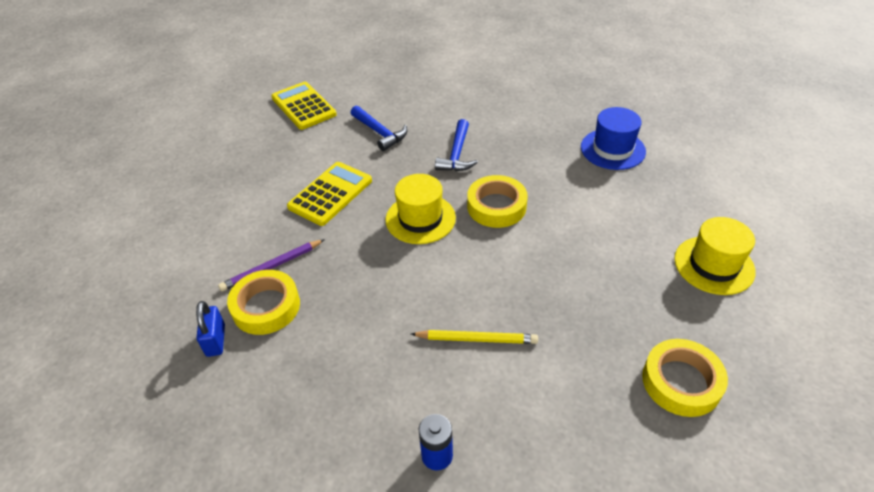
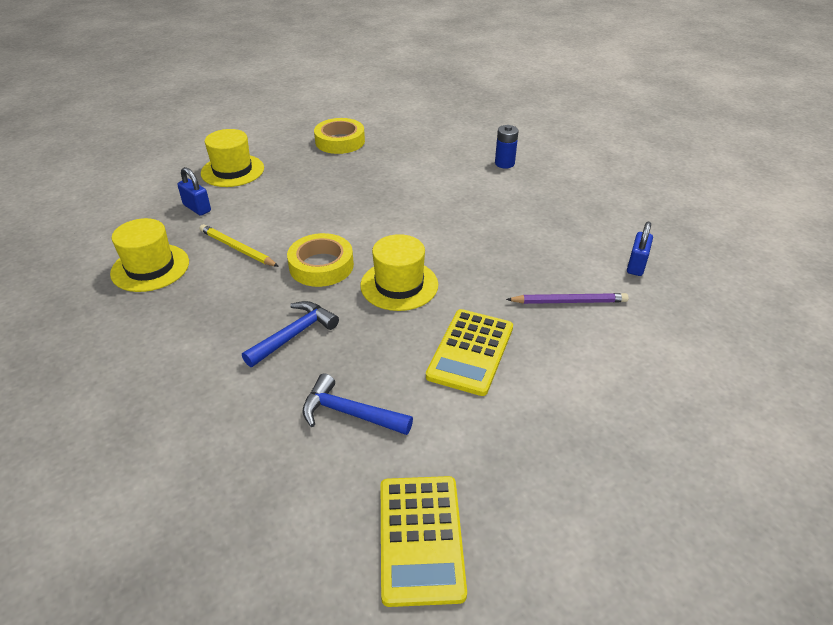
camera: 150 degrees left, 5 degrees down
yellow tape [227,270,300,335] -> none
yellow calculator [287,162,372,226] -> yellow calculator turned 45 degrees counterclockwise [426,309,513,396]
blue hammer [351,106,407,151] -> blue hammer turned 60 degrees counterclockwise [302,373,413,435]
yellow pencil [411,330,538,344] -> yellow pencil moved to [200,224,279,267]
blue hat [581,107,646,170] -> yellow hat [110,218,189,292]
none -> blue padlock [177,167,211,216]

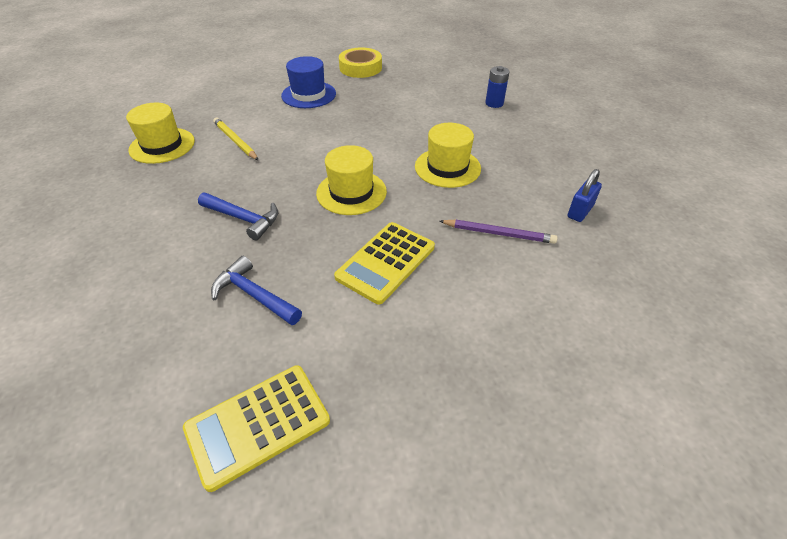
camera: 15 degrees right, 5 degrees up
blue padlock [177,167,211,216] -> none
yellow hat [201,129,264,187] -> yellow hat moved to [415,123,481,188]
blue hammer [242,301,339,367] -> blue hammer turned 60 degrees clockwise [198,193,278,241]
yellow tape [287,233,354,287] -> none
yellow calculator [381,476,467,607] -> yellow calculator turned 45 degrees clockwise [183,365,330,492]
none -> blue hat [281,56,336,108]

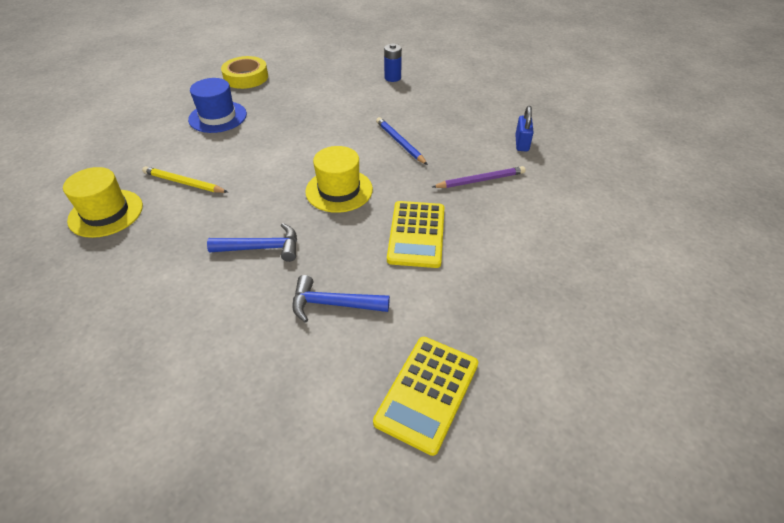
camera: 30 degrees left, 0 degrees up
yellow hat [415,123,481,188] -> blue pencil [376,117,428,165]

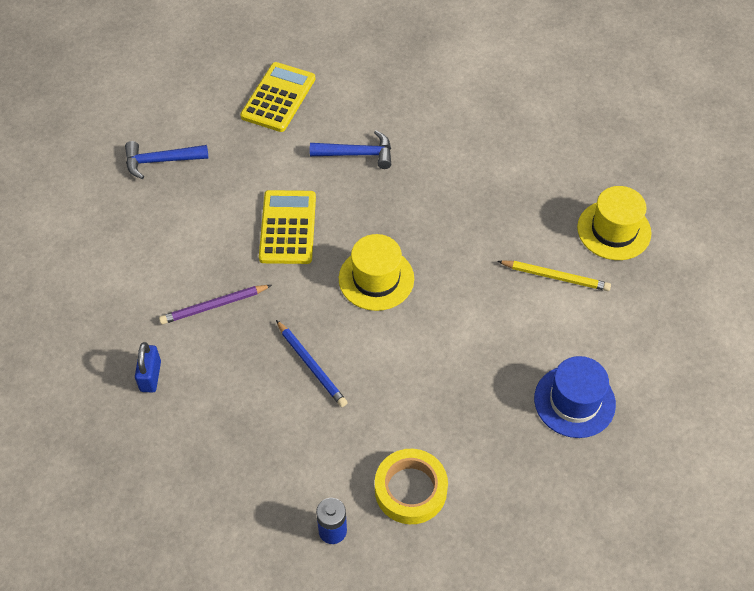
camera: 175 degrees right, 10 degrees up
blue hammer [207,223,297,262] -> blue hammer moved to [125,141,208,179]
yellow tape [221,56,268,89] -> yellow tape moved to [375,449,448,524]

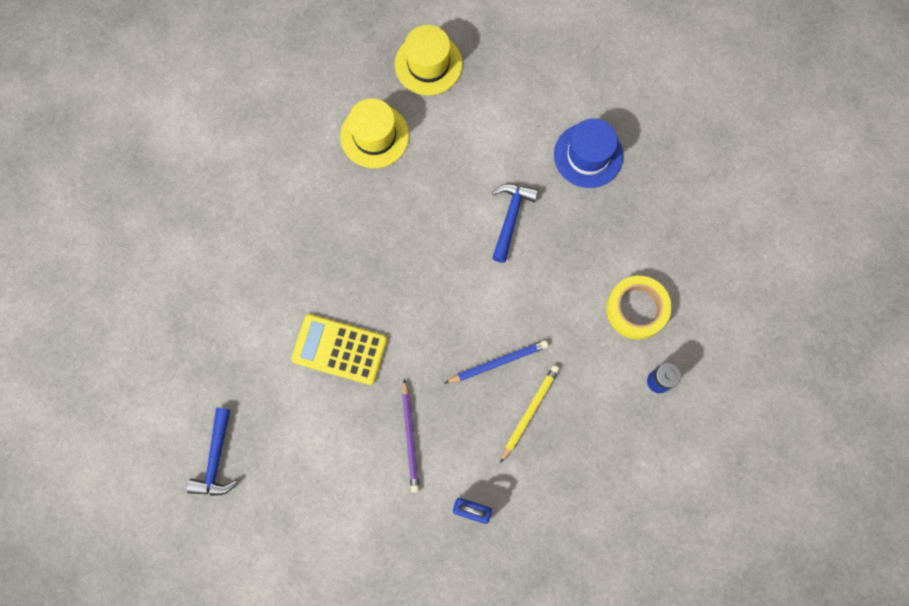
camera: 75 degrees left, 20 degrees up
yellow calculator [240,62,315,132] -> none
blue hammer [310,130,391,169] -> blue hammer moved to [492,184,538,263]
yellow hat [339,234,414,311] -> yellow hat moved to [340,98,409,168]
yellow pencil [497,261,611,291] -> yellow pencil moved to [500,365,560,463]

